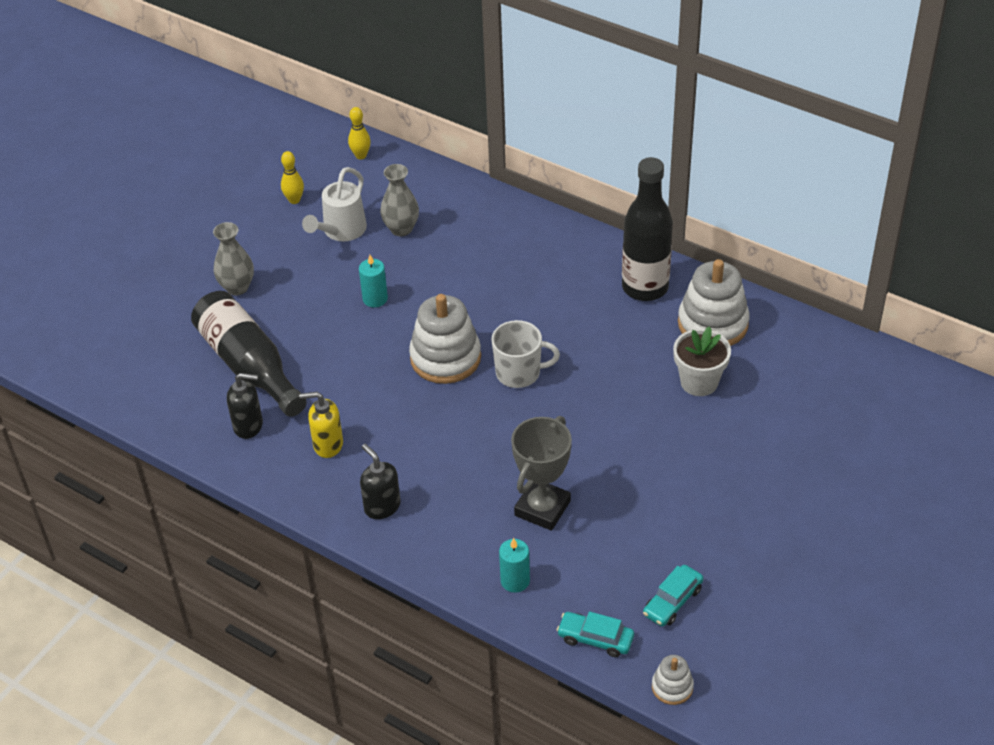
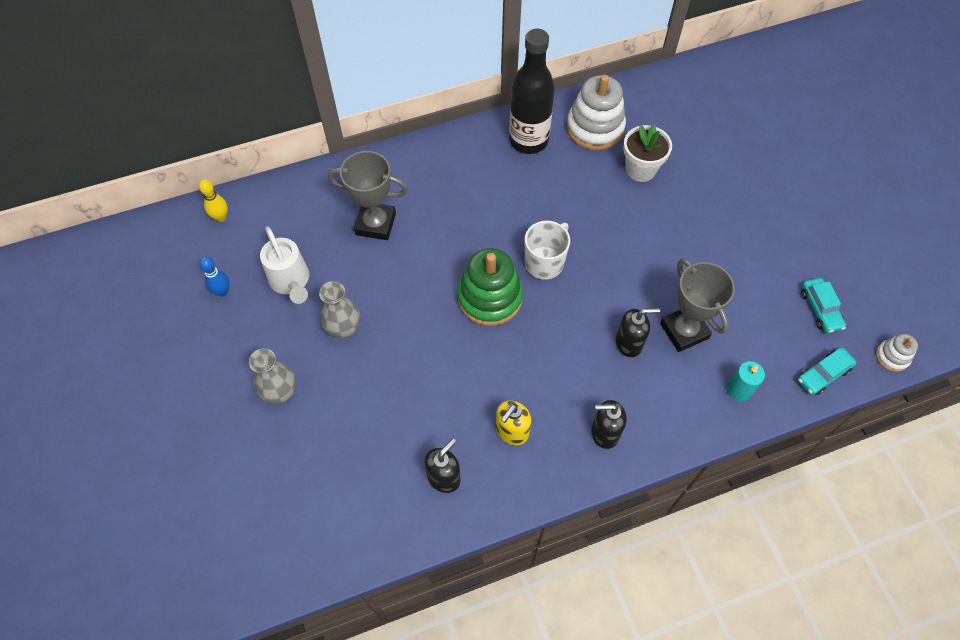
camera: 55 degrees left, 15 degrees up
black bottle [191,291,307,417] -> none
yellow bowling pin [281,151,304,204] -> blue bowling pin [199,257,230,297]
turquoise candle [359,255,388,308] -> none
grey vase [380,164,419,236] -> grey vase moved to [319,281,360,339]
white stacking toy [409,294,481,384] -> green stacking toy [457,248,523,326]
none -> grey trophy [328,151,408,240]
none -> black soap dispenser [616,308,660,357]

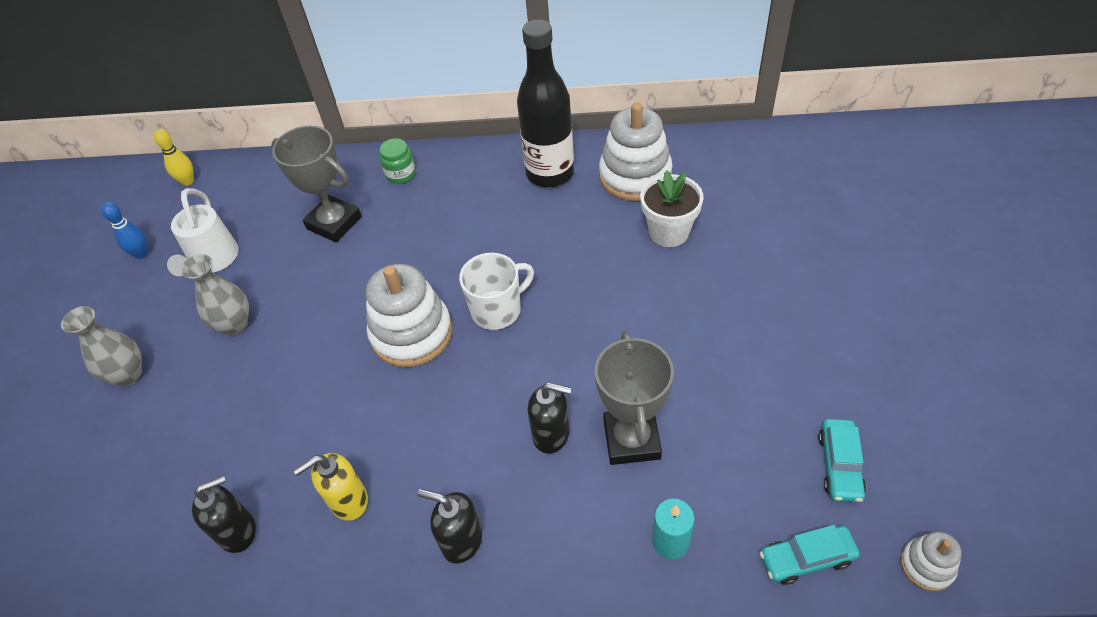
camera: 25 degrees right, 10 degrees down
green stacking toy [457,248,523,326] -> white stacking toy [366,264,452,367]
none -> green jar [379,138,416,184]

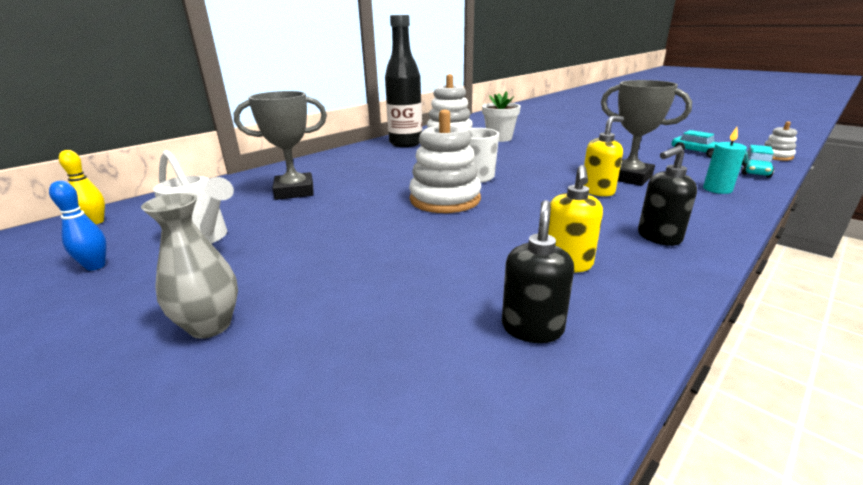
camera: 50 degrees left, 25 degrees down
grey vase [181,254,249,335] -> none
green jar [379,138,416,184] -> none
black soap dispenser [528,382,571,454] -> yellow soap dispenser [583,116,624,196]

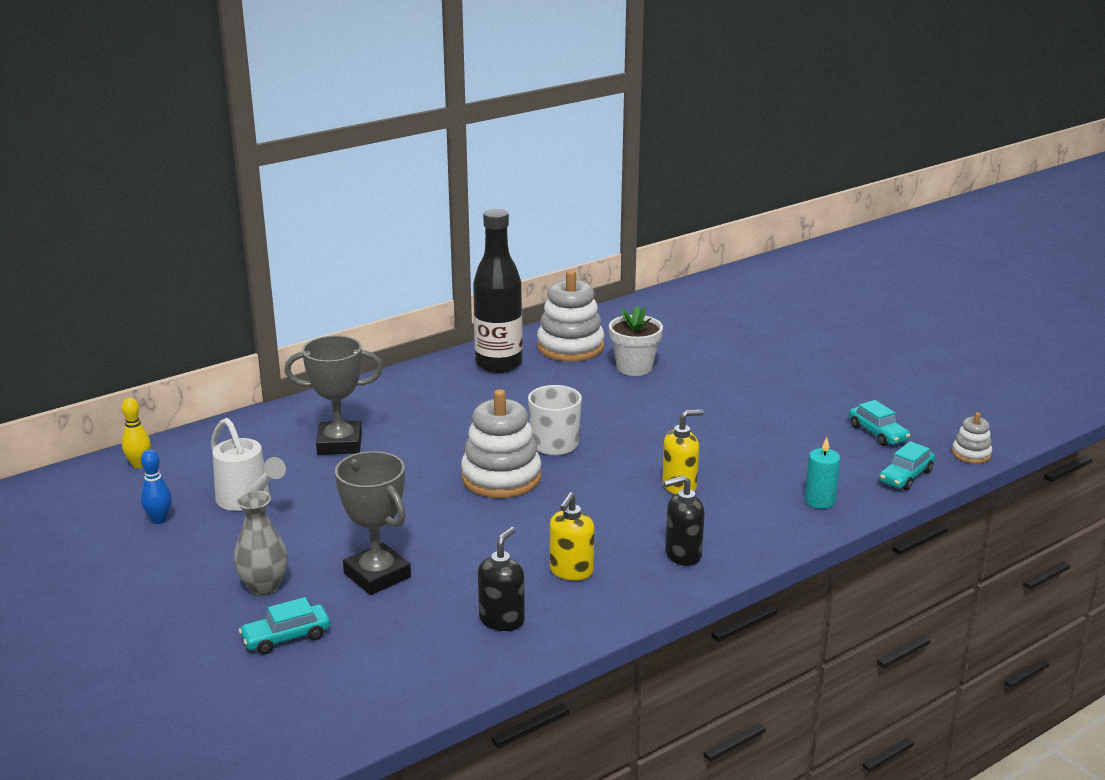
camera: 10 degrees right, 0 degrees up
grey trophy [601,80,692,186] -> grey trophy moved to [335,451,411,595]
none -> turquoise car [239,597,330,654]

